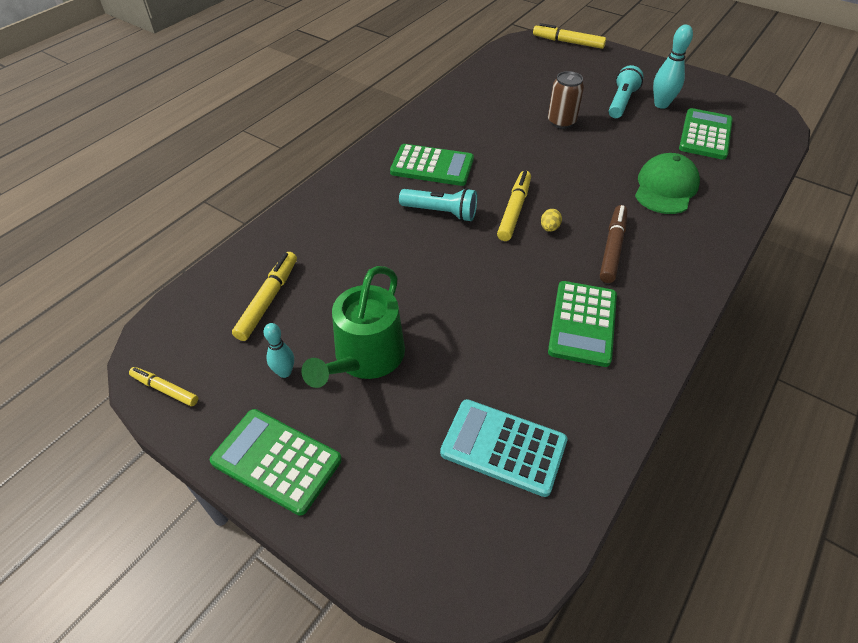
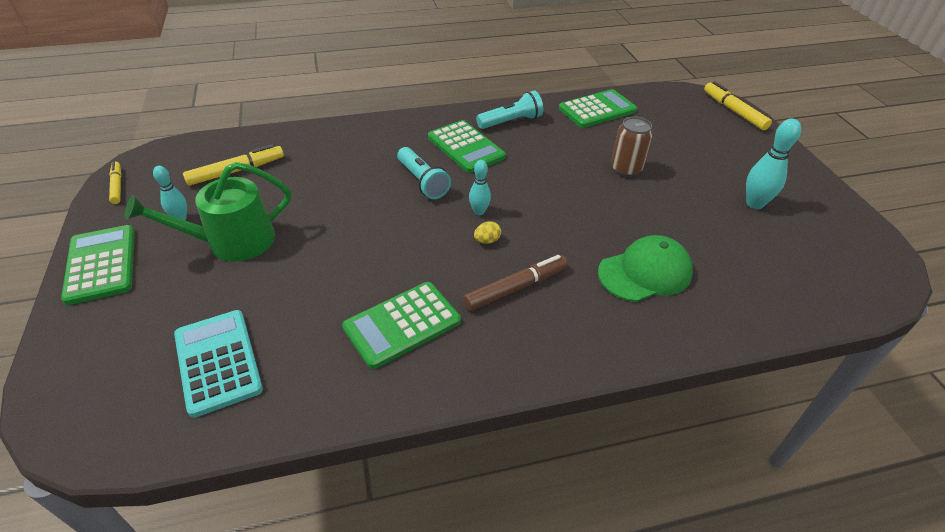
camera: 40 degrees right, 5 degrees down
yellow marker [497,171,531,241] -> turquoise bowling pin [469,160,491,215]
turquoise flashlight [609,65,644,118] -> turquoise flashlight moved to [476,90,543,129]
green calculator [679,108,733,160] -> green calculator moved to [559,89,637,128]

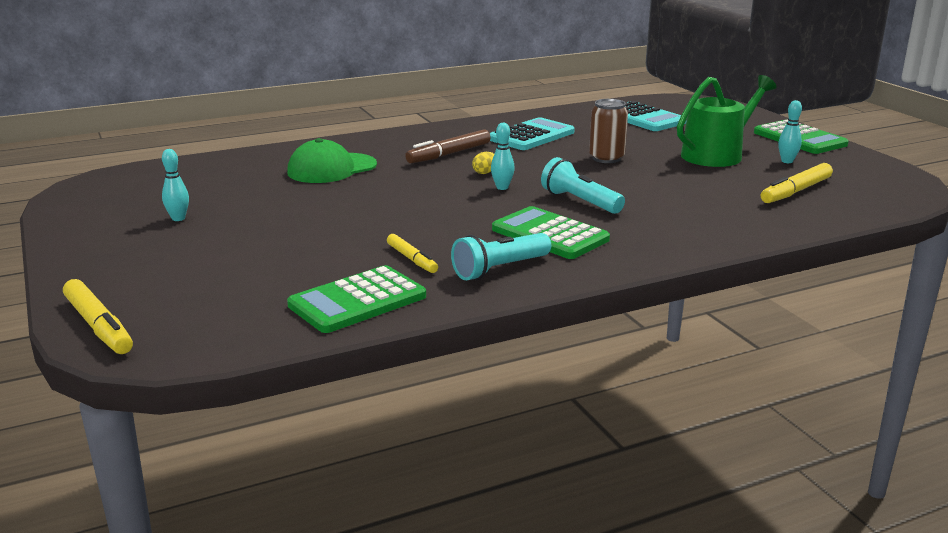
camera: 170 degrees right, 20 degrees down
yellow marker [109,161,122,204] -> yellow marker moved to [387,234,438,273]
green calculator [342,282,461,369] -> turquoise calculator [490,117,575,150]
brown can [611,116,653,177] -> brown can moved to [589,99,628,163]
turquoise bowling pin [746,119,801,209] -> turquoise bowling pin [162,149,189,221], size x0.62

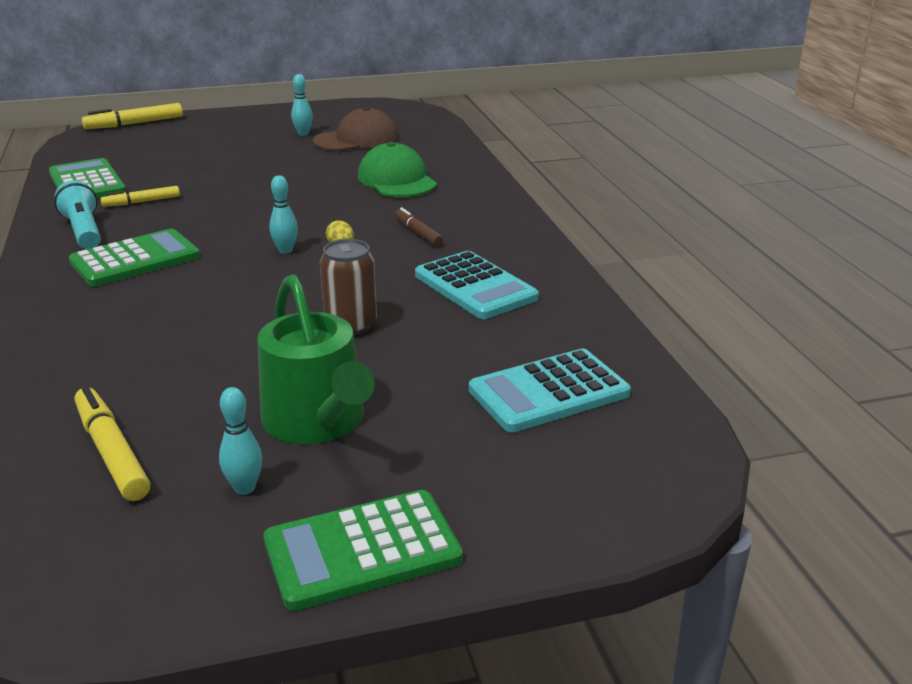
camera: 100 degrees right, 5 degrees up
brown marker [405,130,491,163] -> brown marker [395,208,443,246], size x0.64
turquoise flashlight [541,157,625,214] -> none
none -> brown cap [313,106,399,151]

